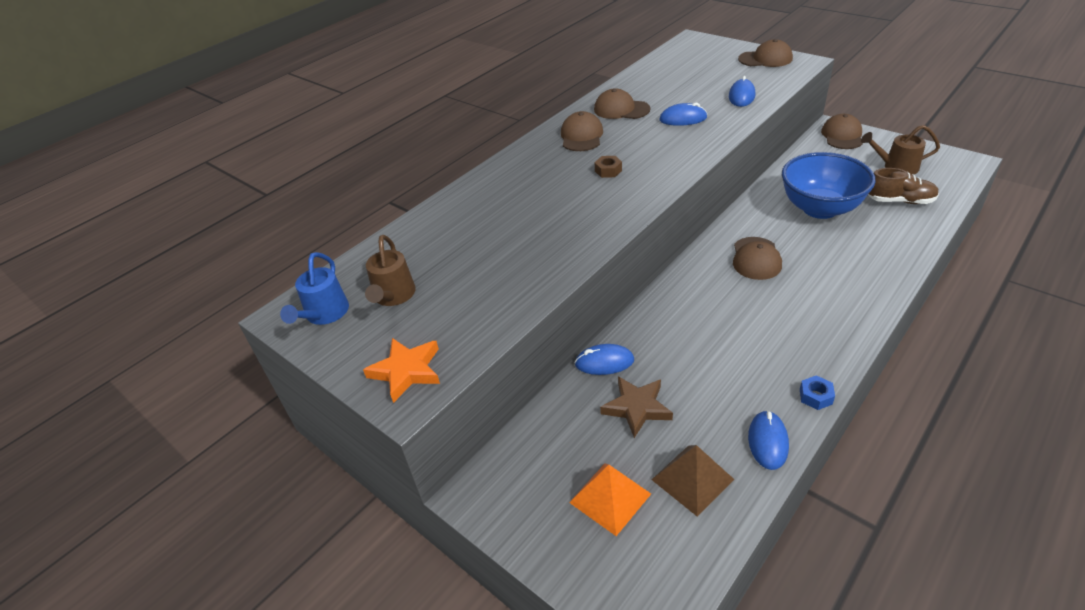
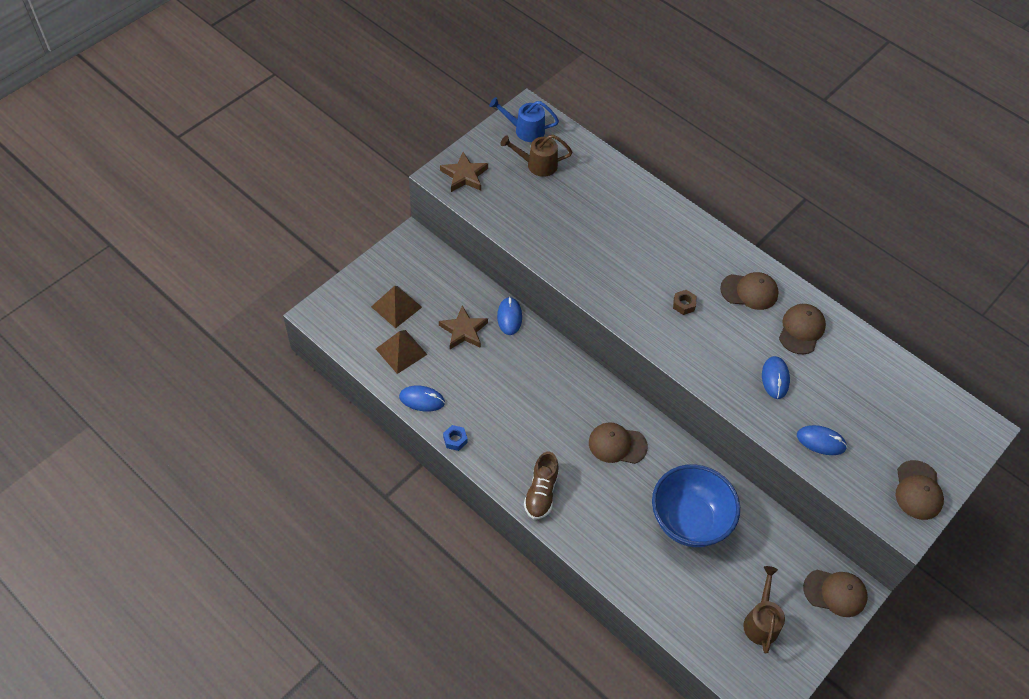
camera: 85 degrees right, 15 degrees up
orange star [363,338,440,403] -> brown star [440,152,488,192]
orange pyramid [569,464,651,536] -> brown pyramid [371,286,422,328]
brown shoe [868,168,939,204] -> brown shoe moved to [524,452,559,519]

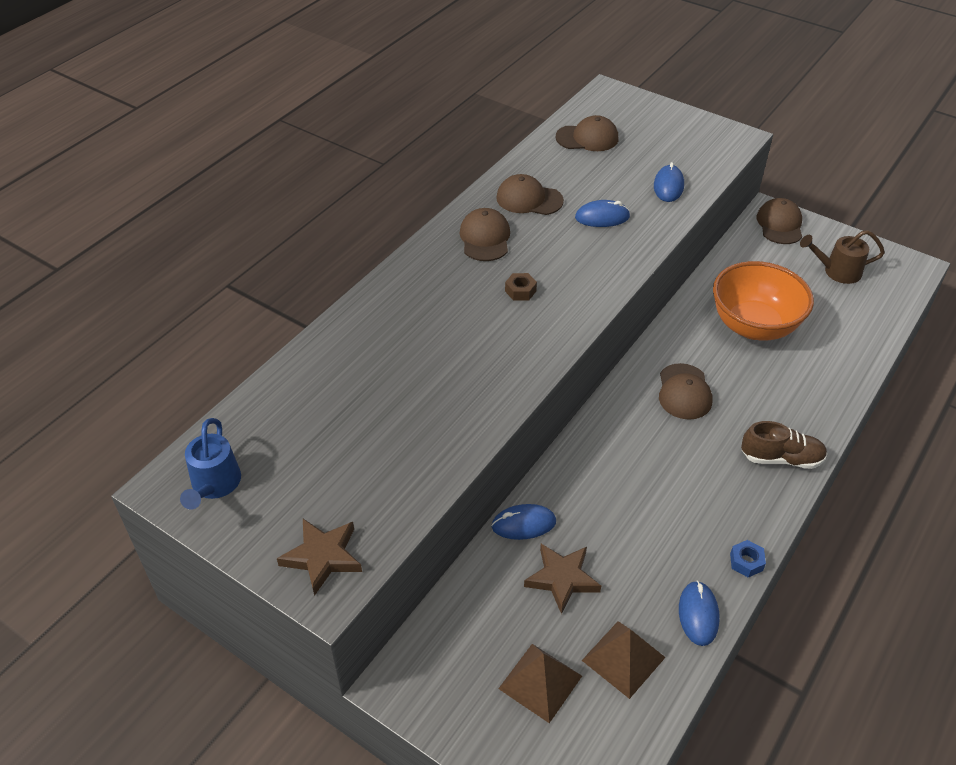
camera: 95 degrees left, 10 degrees down
brown watering can [500,135,572,177] -> none
blue bowl [652,464,740,547] -> orange bowl [713,261,814,340]
brown cap [896,460,944,520] -> brown cap moved to [556,115,618,151]

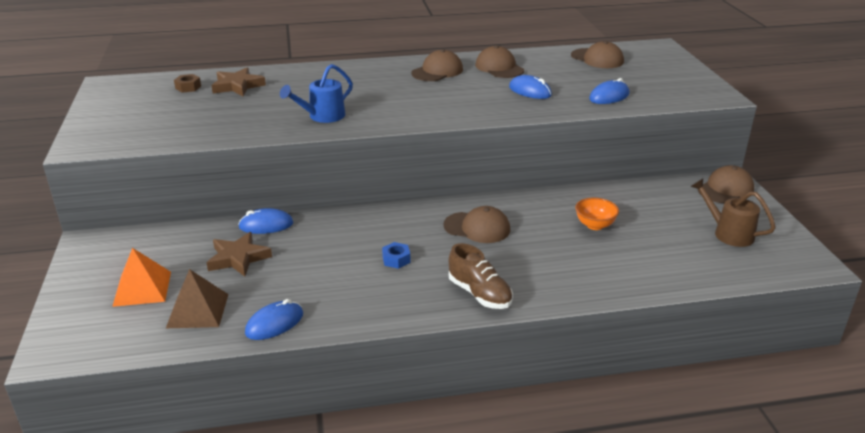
camera: 45 degrees right, 15 degrees down
blue watering can [180,418,241,510] -> blue watering can moved to [280,64,353,123]
brown star [277,519,362,596] -> brown star moved to [211,67,266,96]
blue mouse [491,504,556,540] -> blue mouse turned 45 degrees counterclockwise [238,208,293,234]
brown pyramid [498,644,582,723] -> orange pyramid [112,248,171,307]
brown nut [505,273,537,301] -> brown nut moved to [174,74,201,93]
brown cap [659,363,713,420] -> brown cap turned 120 degrees counterclockwise [443,206,510,243]
orange bowl [713,261,814,340] -> orange bowl [575,198,619,230], size x0.45
blue nut [730,540,766,578] -> blue nut moved to [382,242,410,269]

